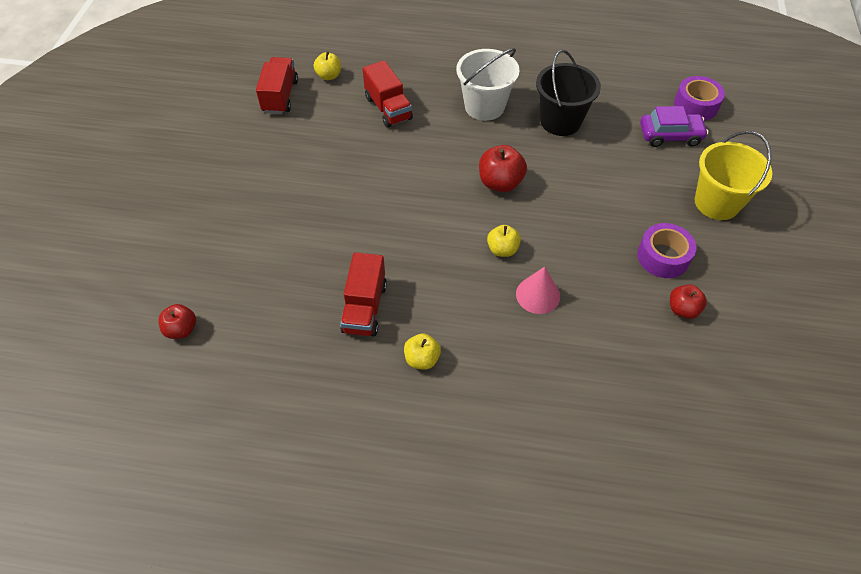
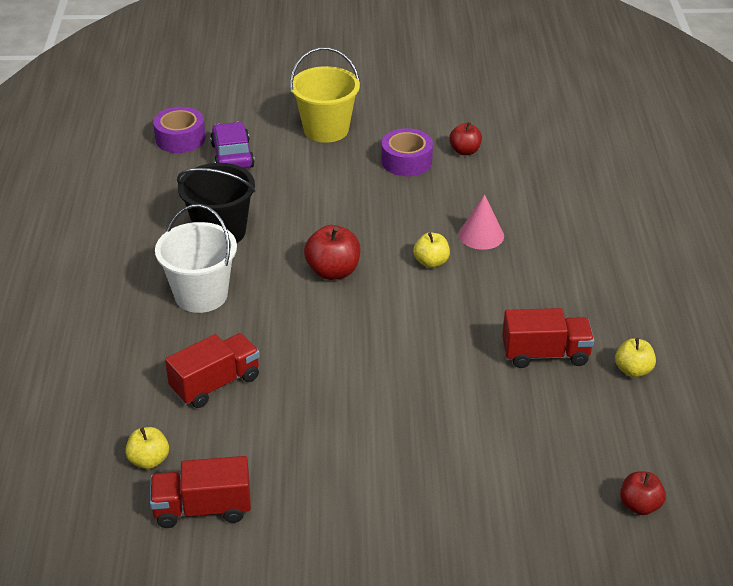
camera: 100 degrees left, 15 degrees down
yellow apple [404,333,441,370] -> yellow apple moved to [615,338,656,377]

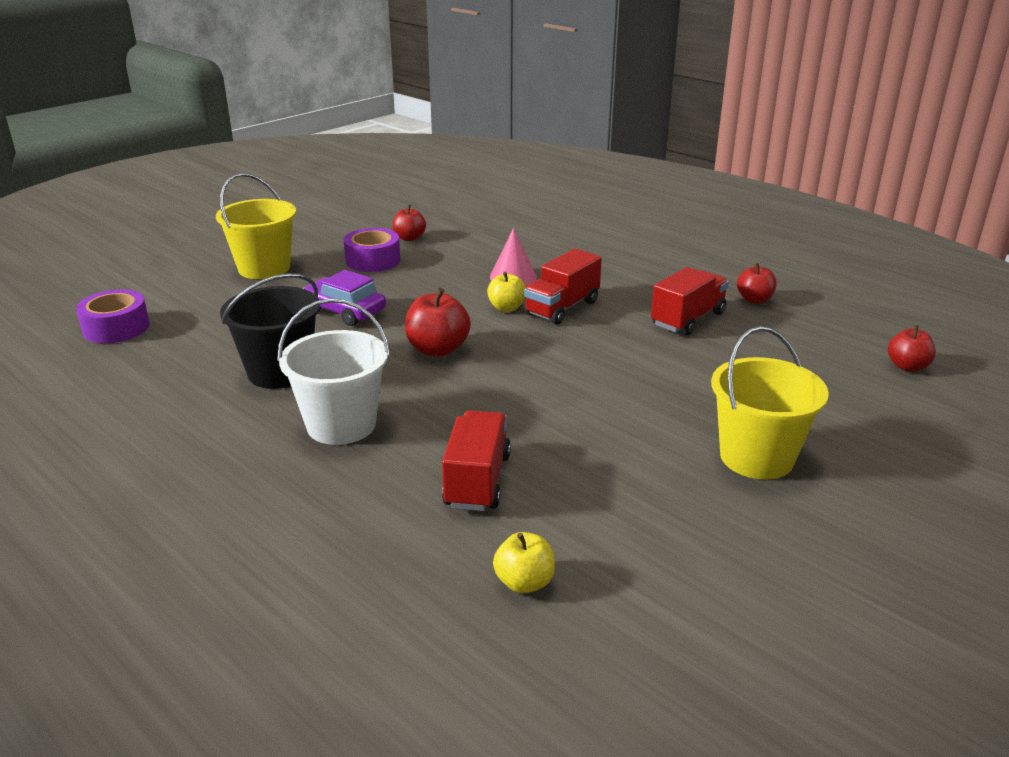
camera: 45 degrees left, 10 degrees down
red truck [150,456,251,528] -> red truck moved to [524,249,602,325]
purple car [210,122,255,168] -> purple car moved to [302,270,386,326]
yellow apple [615,338,656,377] -> red apple [737,263,777,304]
none -> yellow bucket [711,326,829,479]

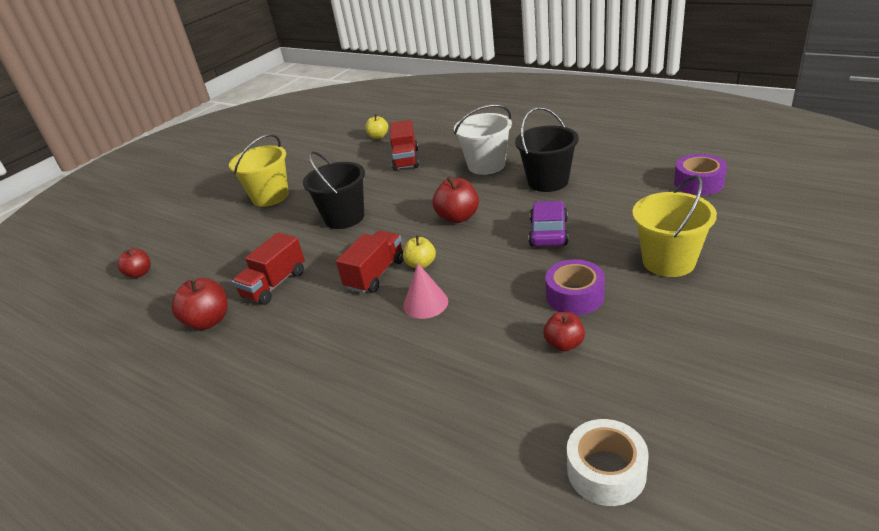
camera: 175 degrees right, 5 degrees up
purple car [302,270,386,326] -> purple car turned 105 degrees counterclockwise [528,201,568,246]
red apple [737,263,777,304] -> red apple [172,278,228,330], size x1.53
none -> black bucket [303,151,365,229]
none -> white tape [567,419,649,506]

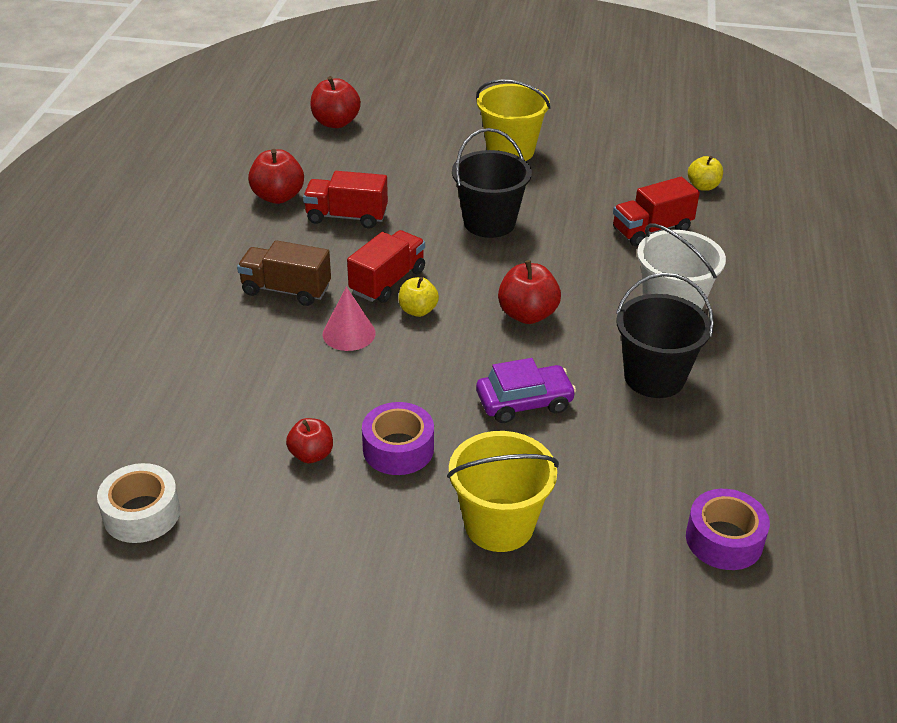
camera: 60 degrees right, 5 degrees up
red apple [118,249,151,278] -> red apple [310,76,361,128], size x1.53
red truck [336,230,404,293] -> red truck turned 60 degrees counterclockwise [347,230,425,303]
none -> brown truck [237,240,331,306]

